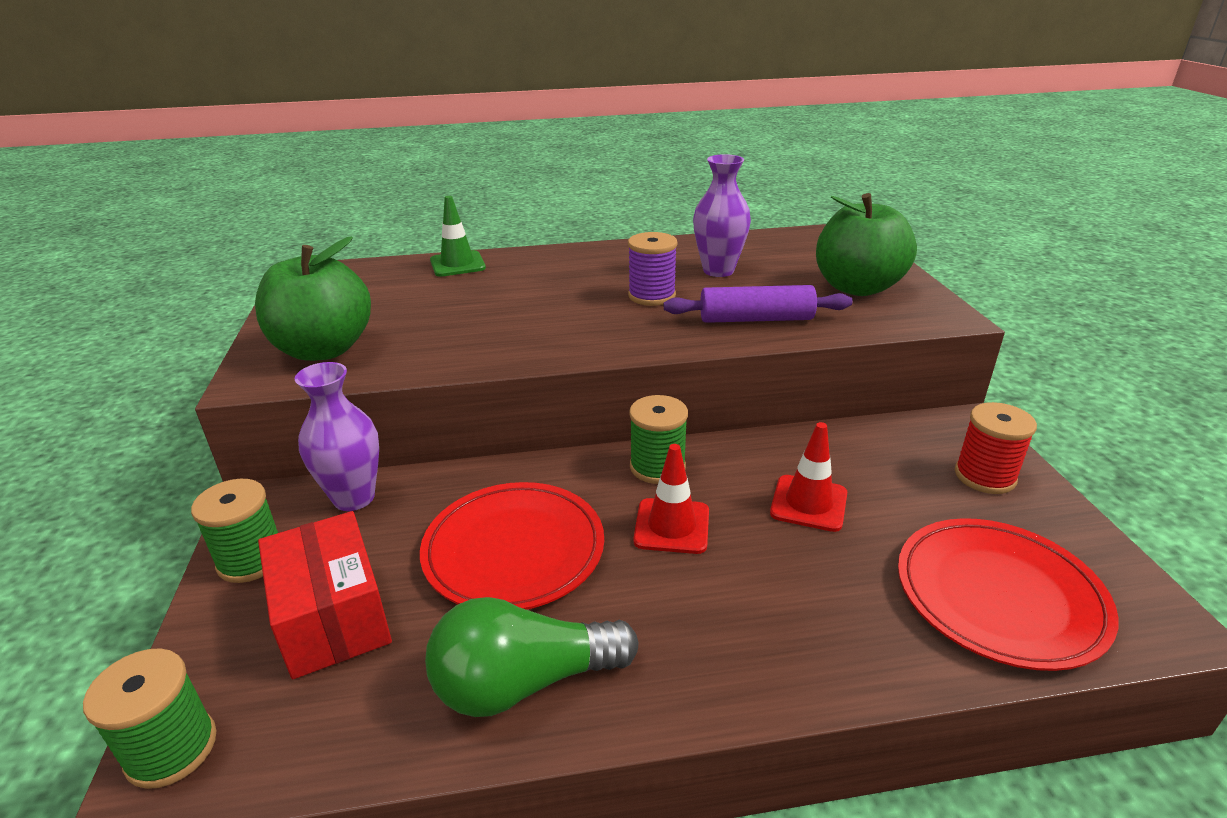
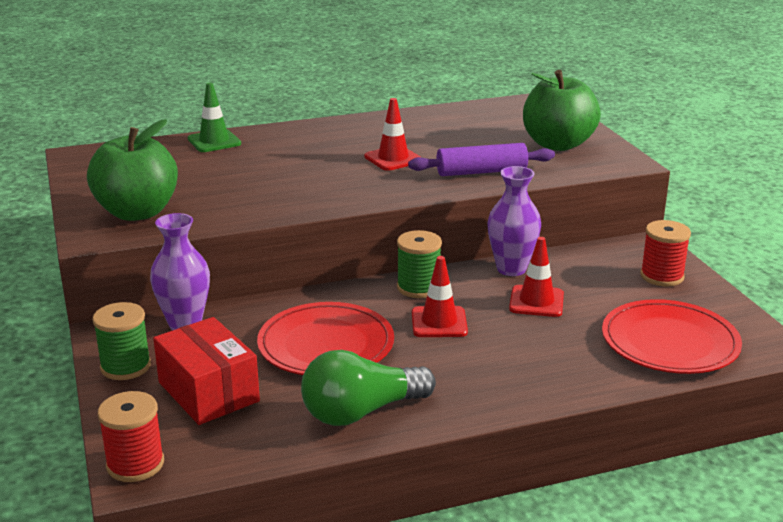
camera: 10 degrees left, 5 degrees down
green spool [83,648,216,789] -> red spool [98,391,164,482]
purple spool [628,232,678,306] -> red traffic cone [364,98,422,171]
purple vase [693,154,751,277] -> purple vase moved to [487,166,541,276]

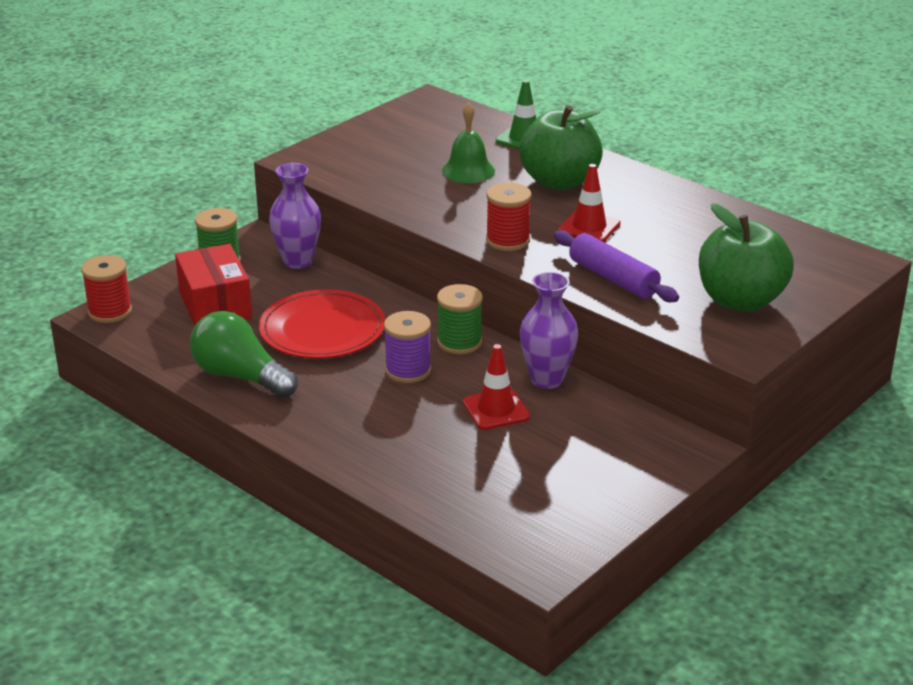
camera: 60 degrees right, 5 degrees up
green apple [87,119,178,221] -> green apple moved to [519,105,603,190]
red box [153,317,260,425] -> red box turned 45 degrees counterclockwise [175,244,252,326]
red traffic cone [412,256,468,337] -> purple spool [384,311,431,383]
red plate [602,299,742,374] -> none
red spool [640,220,691,286] -> red spool moved to [486,183,531,251]
none -> green bell [442,103,495,183]

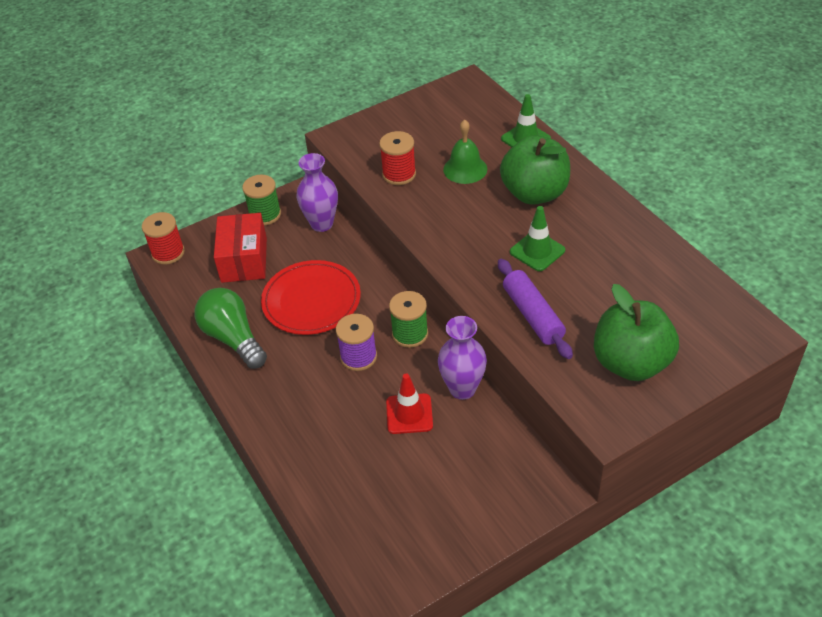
camera: 20 degrees right, 15 degrees up
red spool [486,183,531,251] -> red spool moved to [379,131,416,185]
red traffic cone [558,164,620,242] -> green traffic cone [510,206,565,271]

